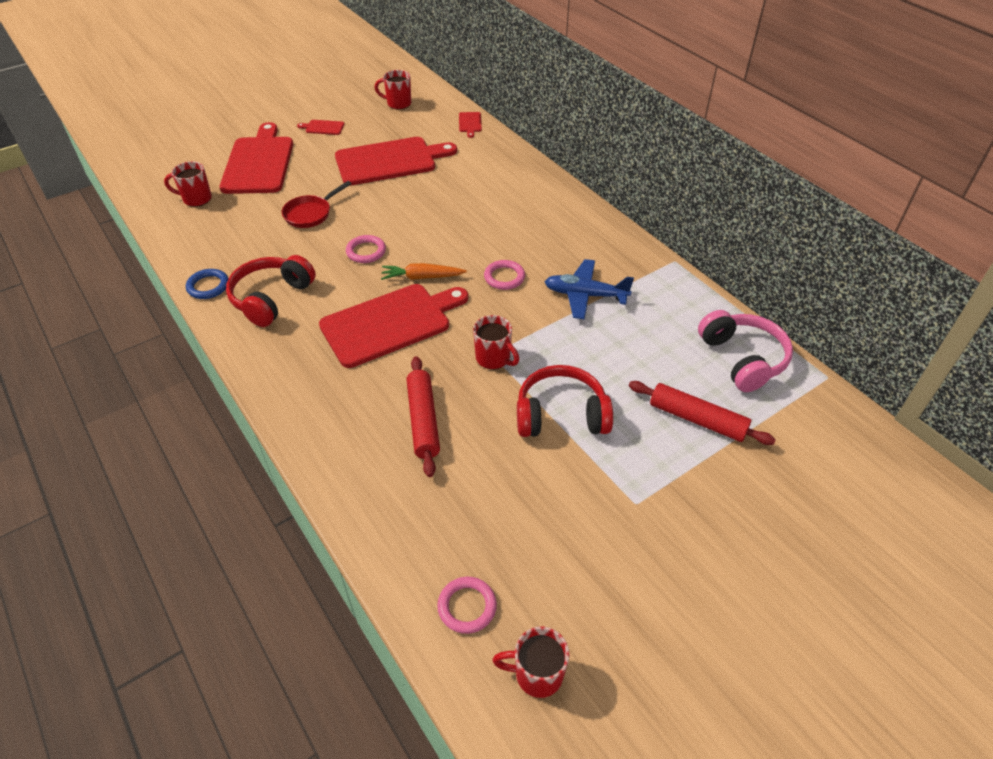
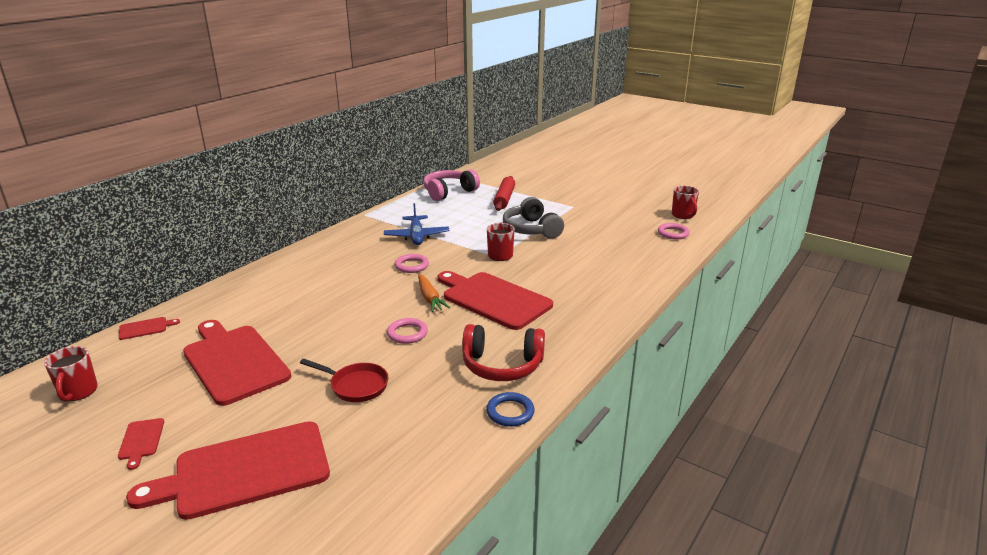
camera: 110 degrees left, 20 degrees down
red mug [164,161,212,207] -> none
red rolling pin [406,356,440,477] -> none
red headphones [517,365,613,437] -> grey headphones [503,197,564,239]

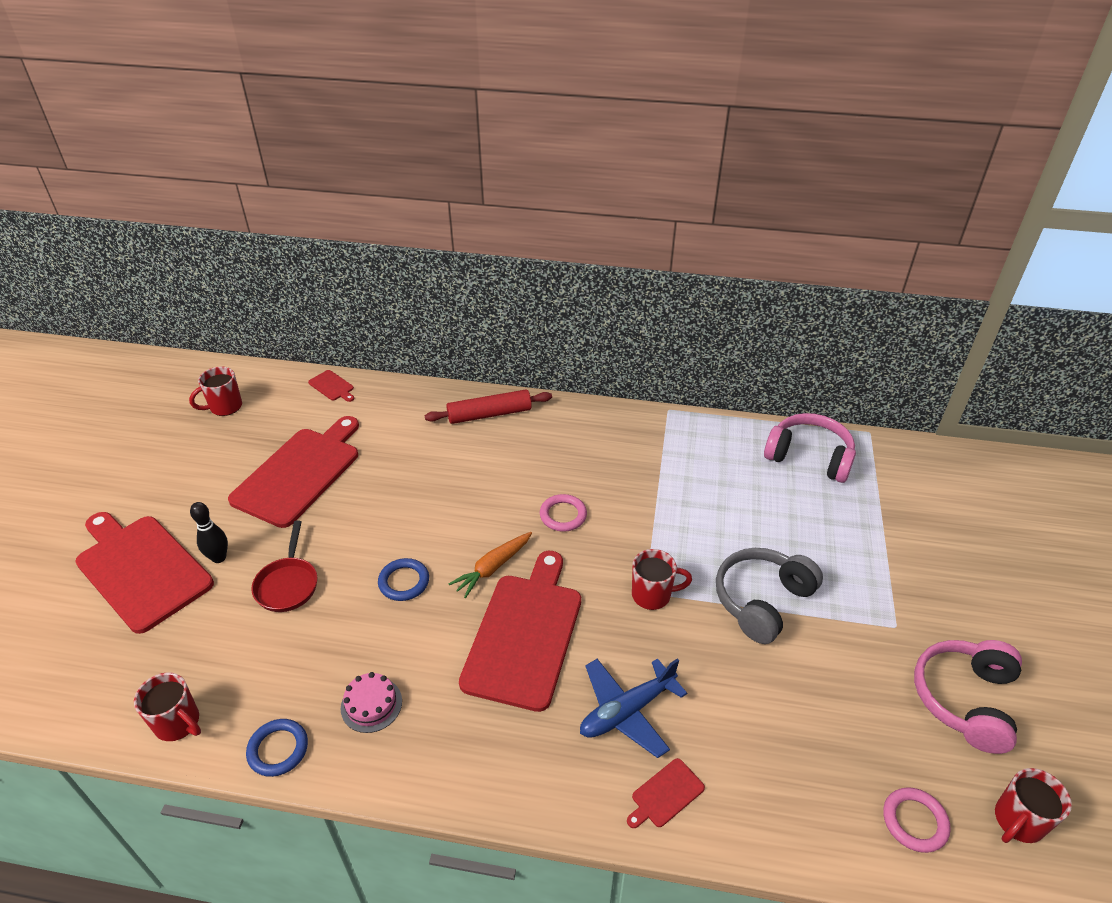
camera: 65 degrees right, 15 degrees up
red cutting board [118,418,164,470] -> red cutting board moved to [627,758,705,828]
blue plane [384,203,449,245] -> blue plane moved to [580,658,687,758]
pink ring [387,318,428,344] -> blue ring [378,558,429,601]
red headphones [462,324,545,381] -> pink cake [341,672,402,733]
red rolling pin [493,176,515,211] -> red rolling pin moved to [425,390,552,424]
none -> red mug [134,673,201,741]
none -> black bowling pin [190,502,228,563]
none -> pink headphones [914,640,1022,754]

